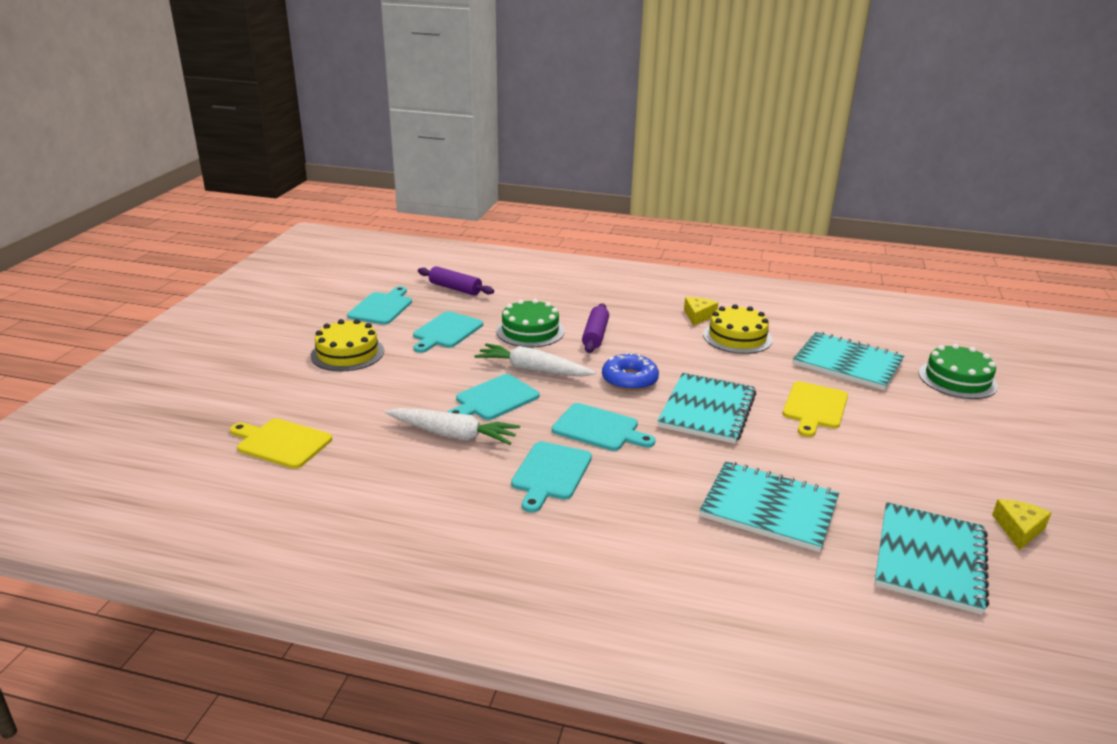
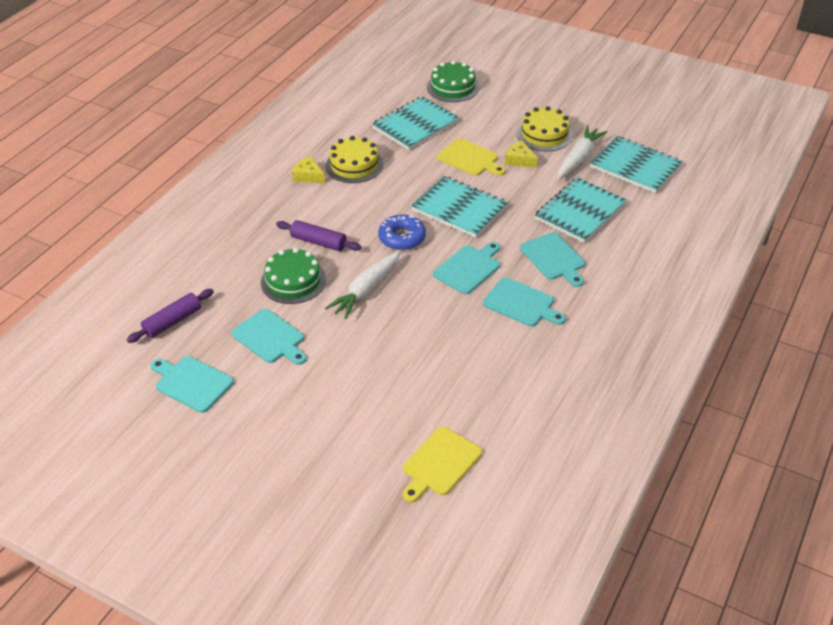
camera: 75 degrees left, 15 degrees up
yellow cake [311,319,384,371] -> yellow cake moved to [517,106,573,151]
white carrot [385,408,520,445] -> white carrot moved to [557,125,607,180]
turquoise cutting board [448,374,539,420] -> turquoise cutting board moved to [520,232,585,287]
yellow cheese [992,499,1052,550] -> yellow cheese moved to [505,141,538,168]

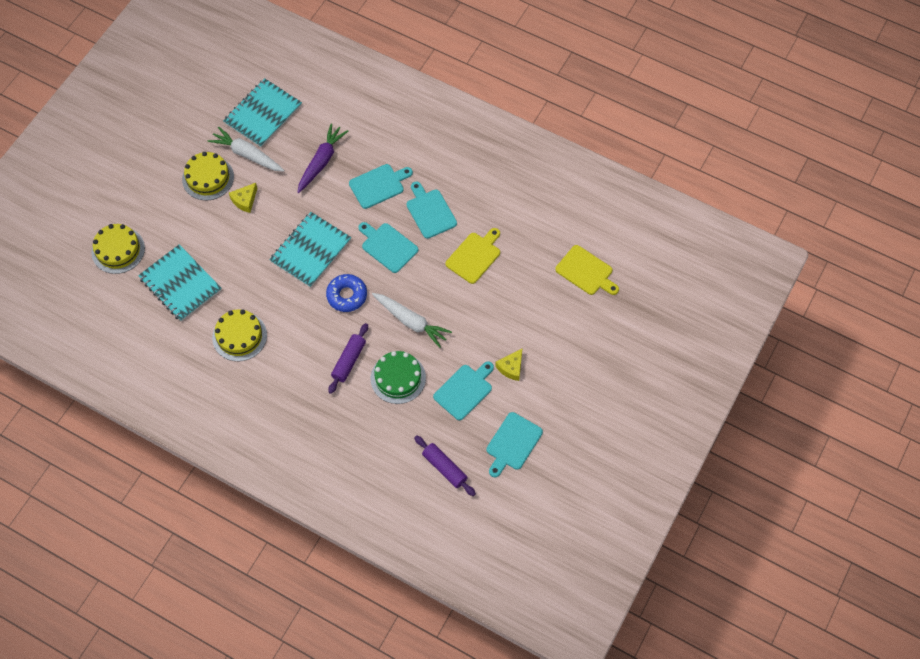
camera: 90 degrees left, 20 degrees up
yellow cheese [292,156,325,183] -> yellow cheese moved to [495,348,523,381]
green cake [427,61,480,102] -> yellow cake [92,224,145,274]
yellow cutting board [437,138,506,176] -> yellow cutting board moved to [446,228,500,284]
turquoise cutting board [483,277,566,327] -> turquoise cutting board turned 60 degrees counterclockwise [407,182,457,239]
turquoise notebook [535,177,627,243] -> purple carrot [297,123,348,193]

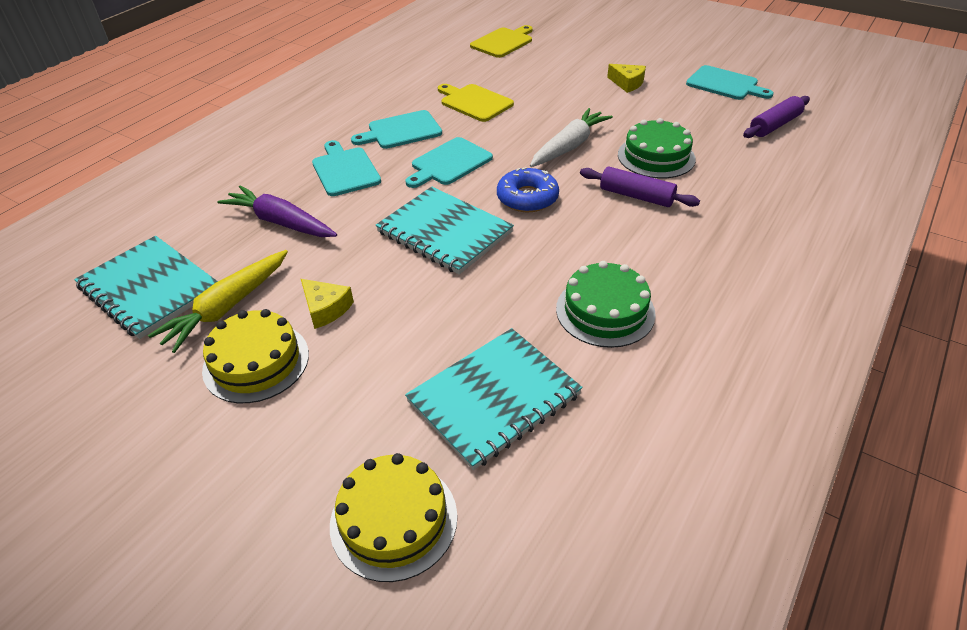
camera: 85 degrees left, 20 degrees down
white carrot [208,127,284,172] -> yellow carrot [148,250,288,353]
yellow cake [212,309,267,361] -> green cake [556,261,656,348]
turquoise cutting board [433,361,494,420] -> none

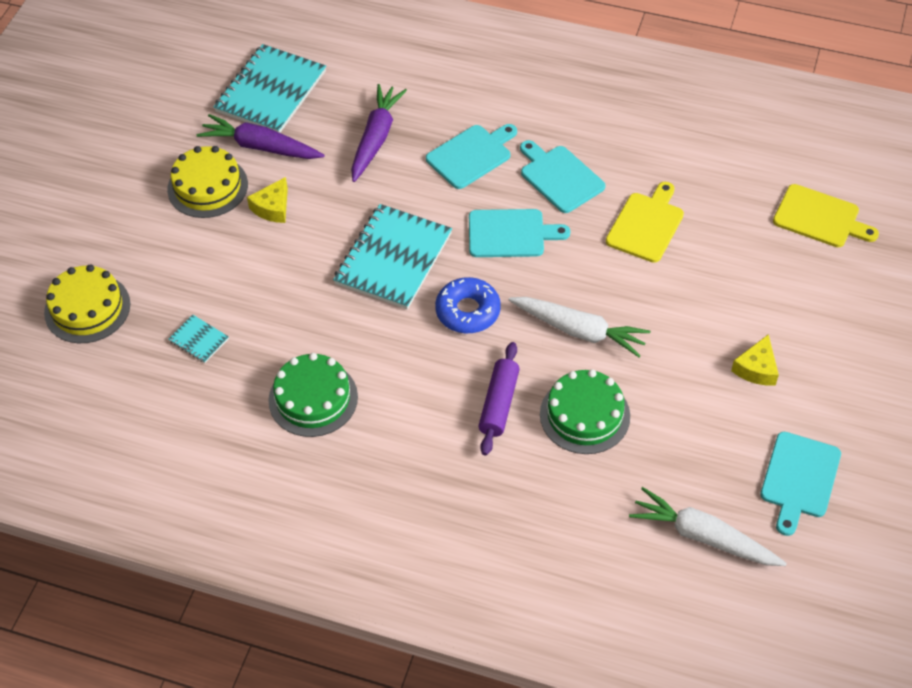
camera: 75 degrees right, 10 degrees up
yellow carrot [148,250,288,353] -> purple carrot [197,114,324,159]
turquoise cutting board [405,137,493,188] -> turquoise cutting board turned 150 degrees clockwise [469,209,570,257]
turquoise notebook [405,328,583,470] -> turquoise notebook [168,314,229,363], size x0.44
purple rolling pin [743,96,810,138] -> white carrot [629,487,787,566]

